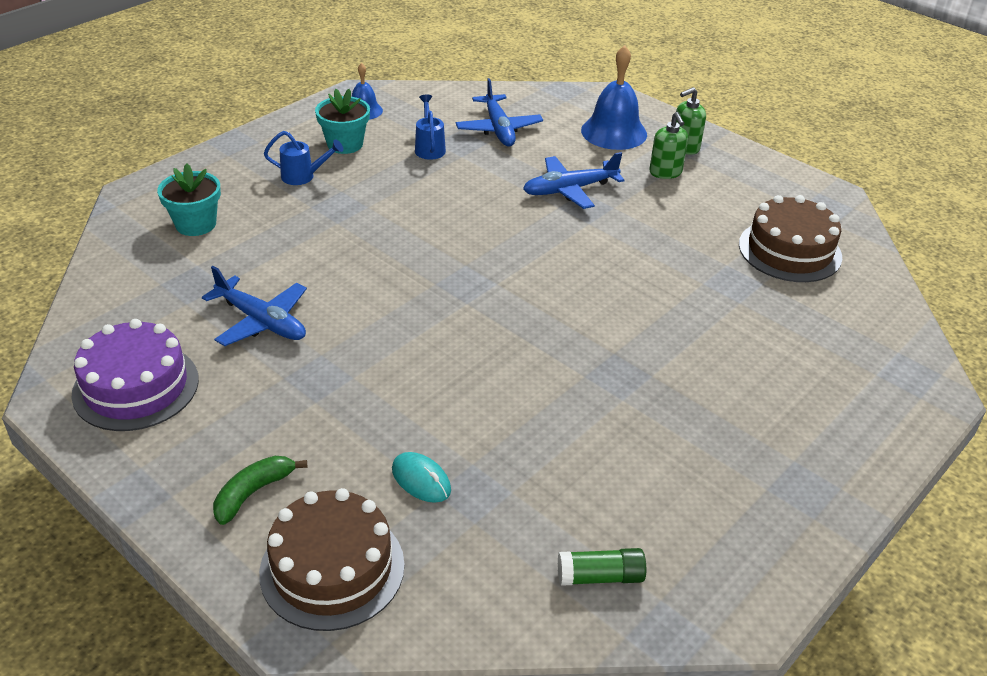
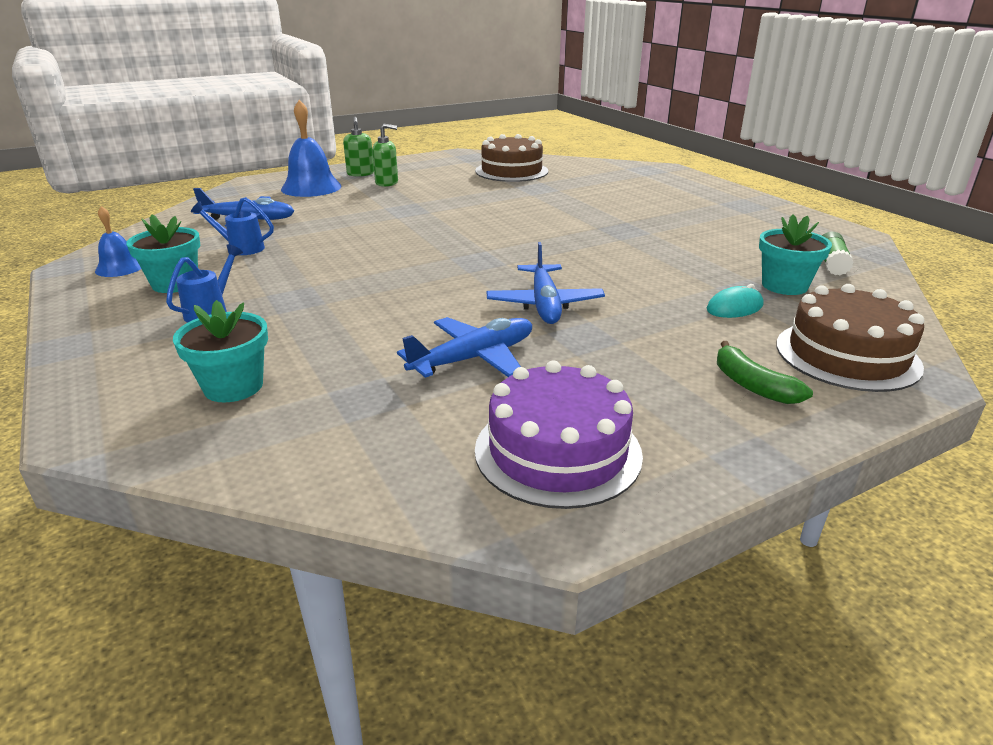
camera: 70 degrees left, 10 degrees down
blue plane [523,152,625,209] -> blue plane moved to [486,242,605,324]
none -> turquoise flower pot [759,215,832,295]

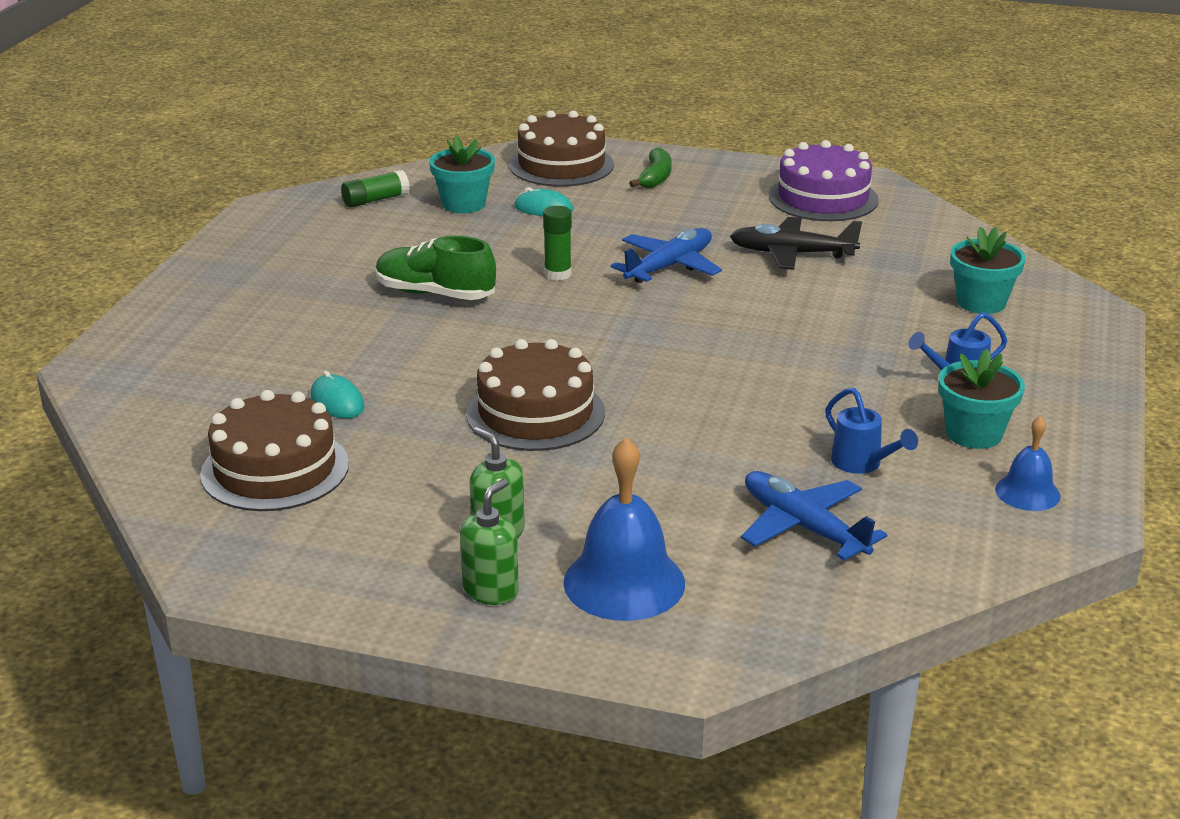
camera: 135 degrees left, 0 degrees up
blue plane [397,317,532,378] -> black plane [730,217,862,270]
none -> turquoise mouse [311,371,364,418]
none -> green shoe [376,236,496,300]
none -> brown cake [466,339,605,451]
none -> green glue stick [543,206,572,281]

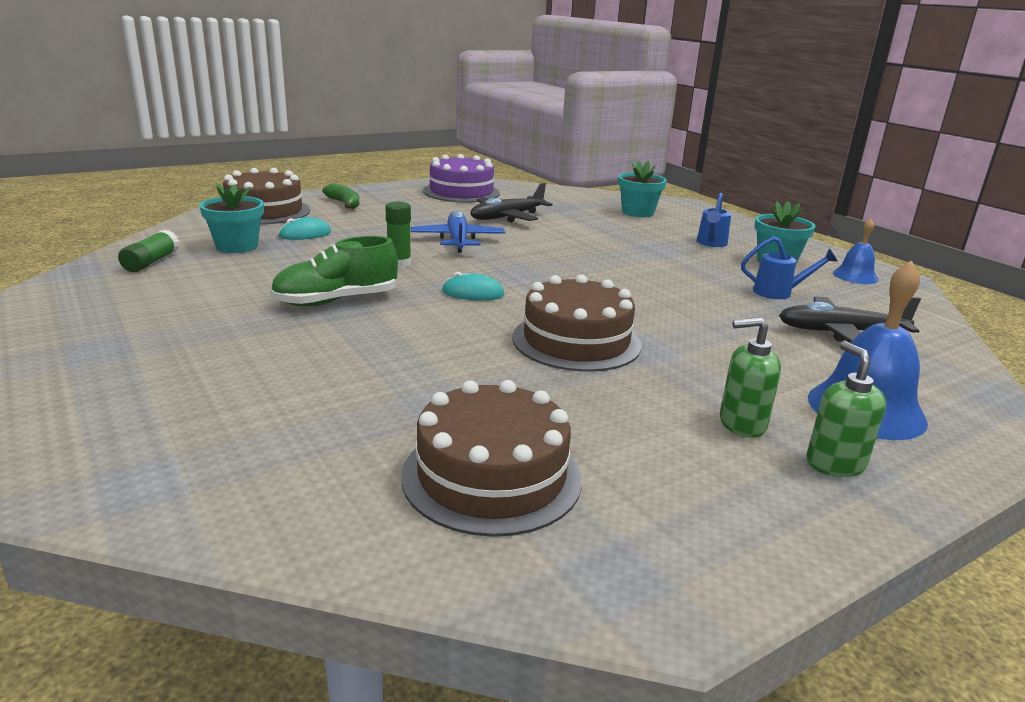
camera: 50 degrees left, 5 degrees down
turquoise mouse [311,371,364,418] -> turquoise mouse moved to [442,272,504,301]
blue plane [741,471,887,561] -> black plane [779,296,921,343]

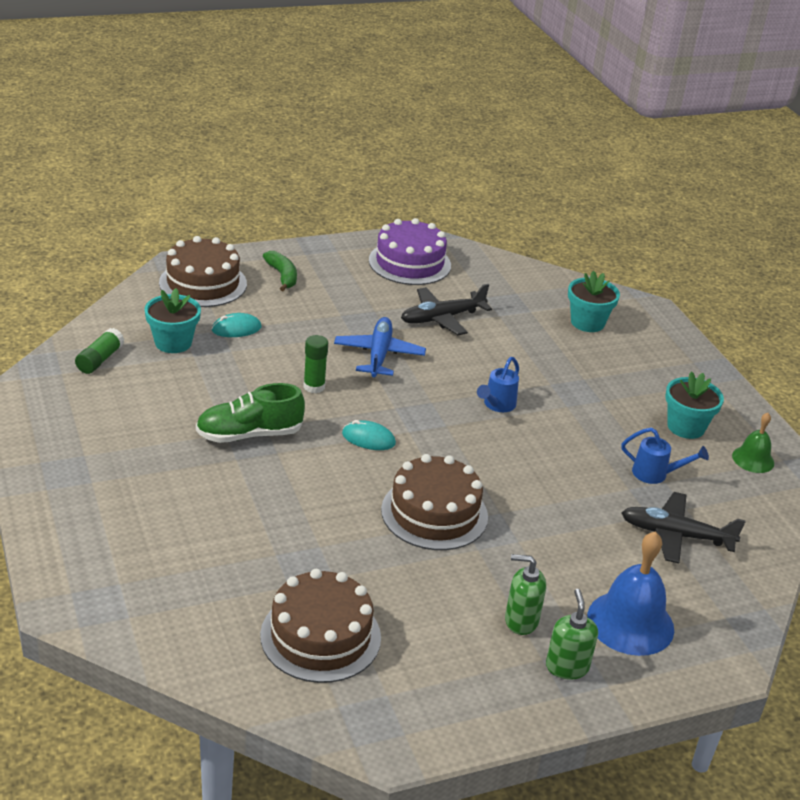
camera: 10 degrees right, 10 degrees up
blue watering can [697,193,731,247] -> blue watering can moved to [477,357,519,412]
blue bell [833,219,878,284] -> green bell [732,413,774,473]

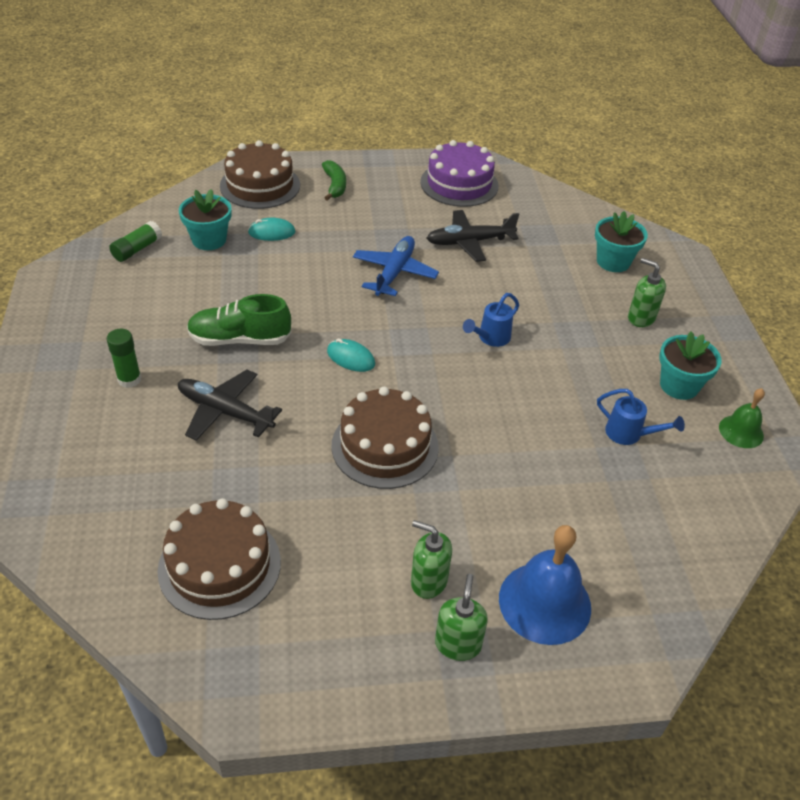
camera: 15 degrees right, 10 degrees up
green glue stick [303,335,328,393] -> green glue stick moved to [107,329,142,388]
black plane [622,492,746,563] -> black plane moved to [178,370,282,441]
none -> green soap dispenser [628,258,666,327]

